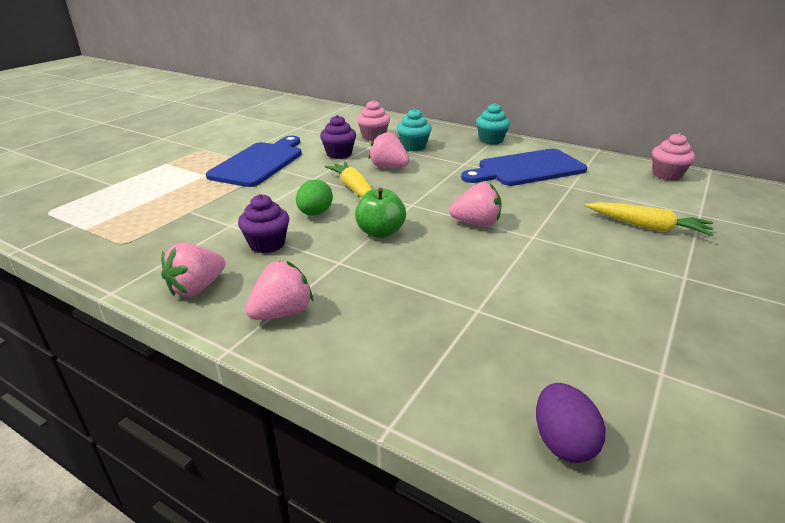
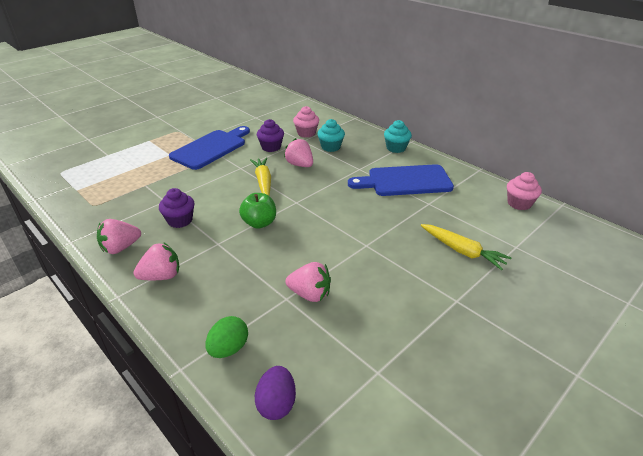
camera: 15 degrees right, 5 degrees up
green egg [296,179,333,215] -> green egg moved to [205,316,248,358]
pink strawberry [449,183,502,226] -> pink strawberry moved to [285,262,331,302]

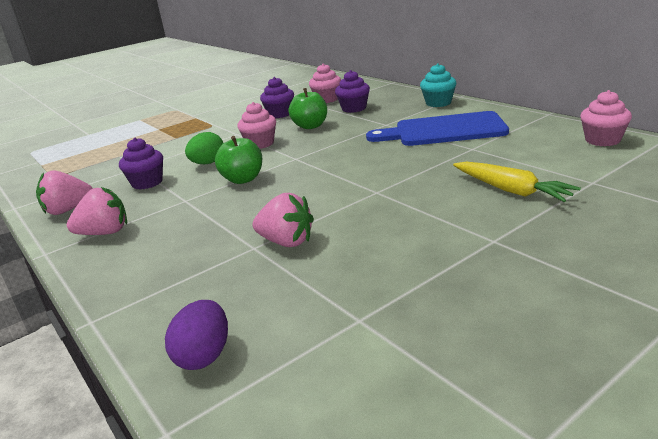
camera: 10 degrees right, 10 degrees down
blue cutting board [169,126,250,170] -> none
green egg [205,316,248,358] -> green egg moved to [185,132,223,164]
yellow carrot [250,158,271,196] -> pink cupcake [237,102,276,149]
pink strawberry [284,138,313,167] -> green apple [289,88,327,129]
turquoise cupcake [317,119,345,152] -> purple cupcake [335,70,370,113]

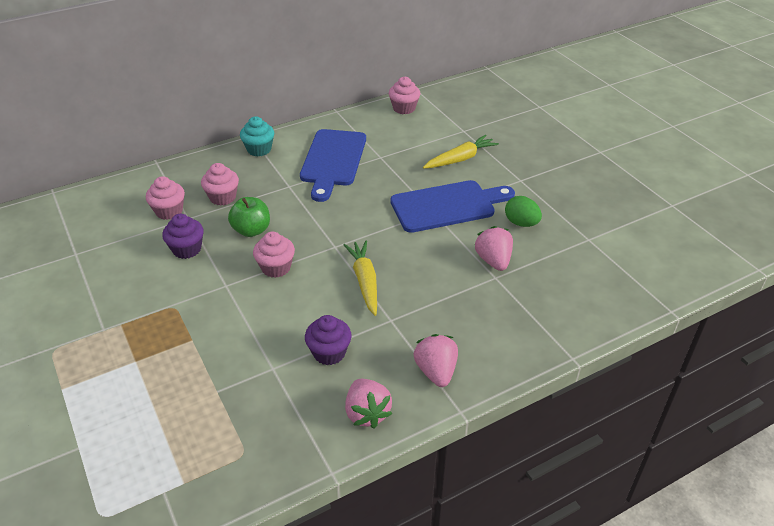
camera: 85 degrees left, 15 degrees up
purple egg [165,300,228,370] -> none
green egg [185,132,223,164] -> green egg moved to [505,196,542,227]
green apple [215,136,262,184] -> yellow carrot [343,241,377,316]
pink strawberry [252,193,314,247] -> pink strawberry turned 45 degrees counterclockwise [475,226,513,271]
purple cupcake [335,70,370,113] -> pink cupcake [201,163,239,206]
none -> blue cutting board [390,180,515,233]

